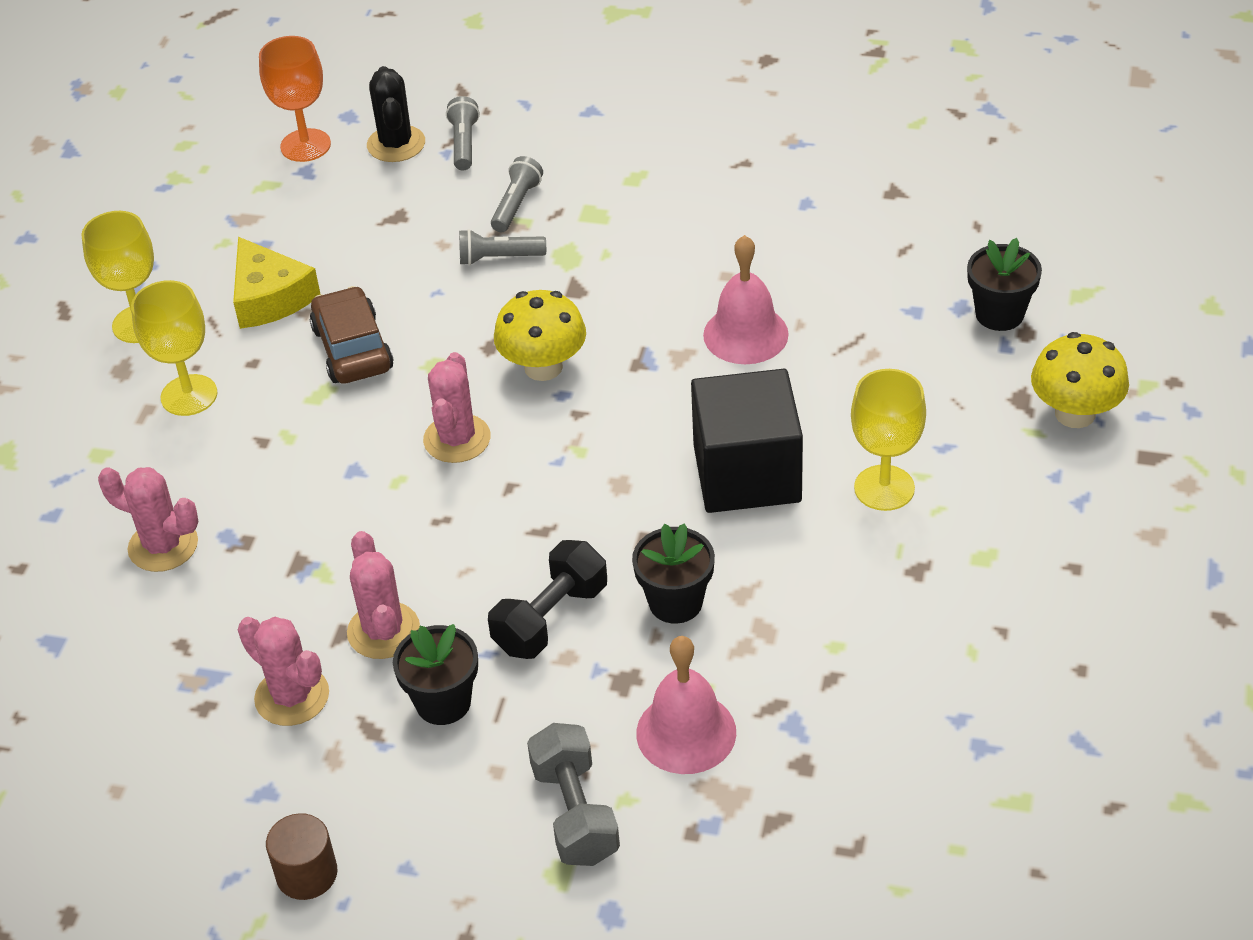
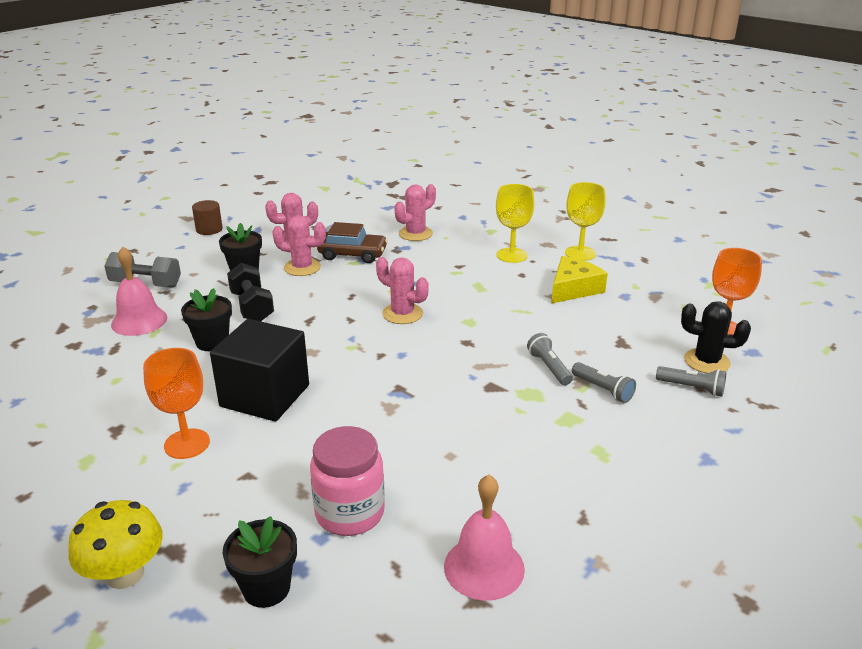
camera: 115 degrees right, 15 degrees down
yellow cheese [233,237,321,329] -> yellow cheese turned 135 degrees clockwise [551,256,608,304]
brown car [310,286,394,384] -> brown car moved to [317,222,388,263]
grey flashlight [459,229,546,265] -> grey flashlight turned 45 degrees counterclockwise [527,333,573,385]
yellow mushroom [494,290,586,381] -> none
pink bell [703,235,789,364] -> pink bell moved to [444,475,525,601]
yellow goblet [851,369,926,511] -> orange goblet [143,348,210,459]
none -> pink jar [310,426,385,536]

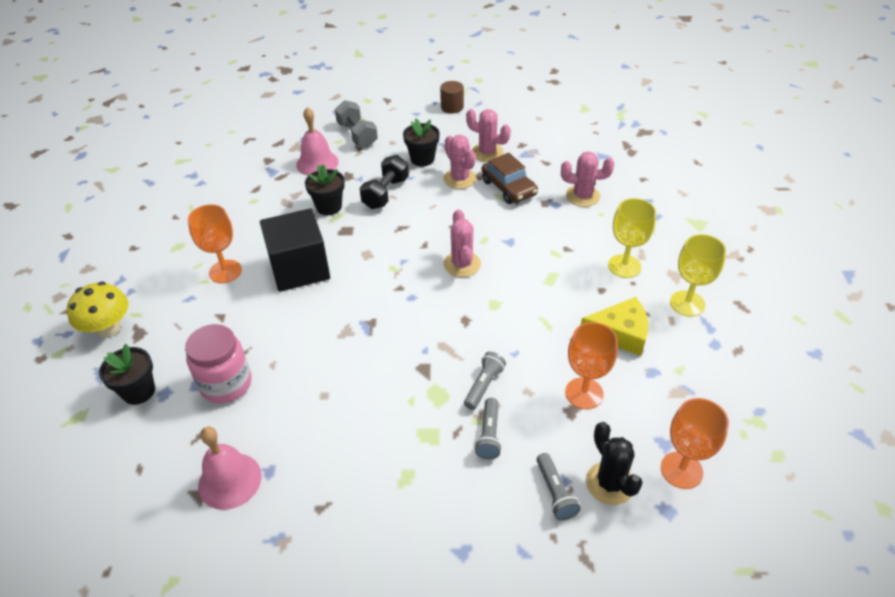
camera: 50 degrees right, 15 degrees up
none -> orange goblet [565,322,618,409]

